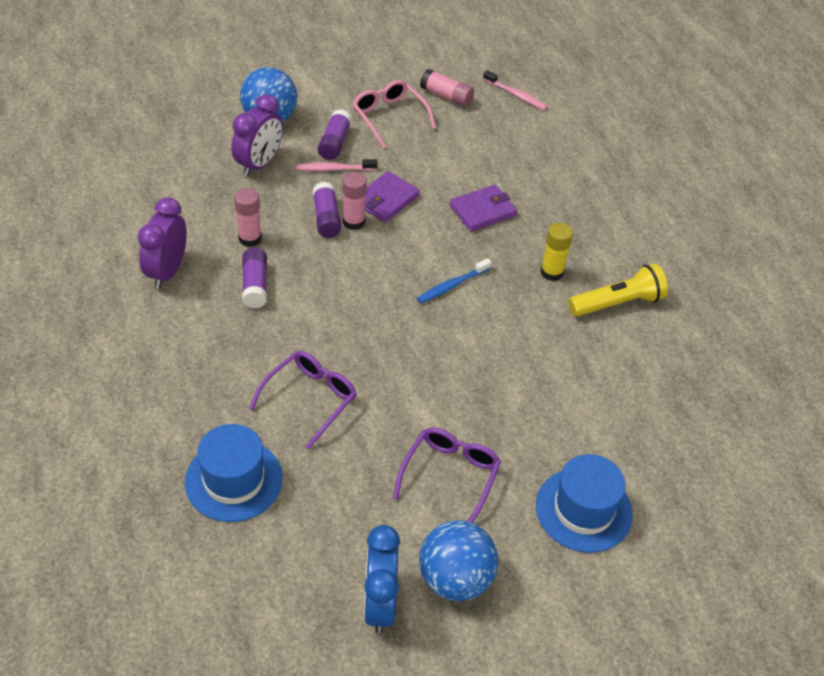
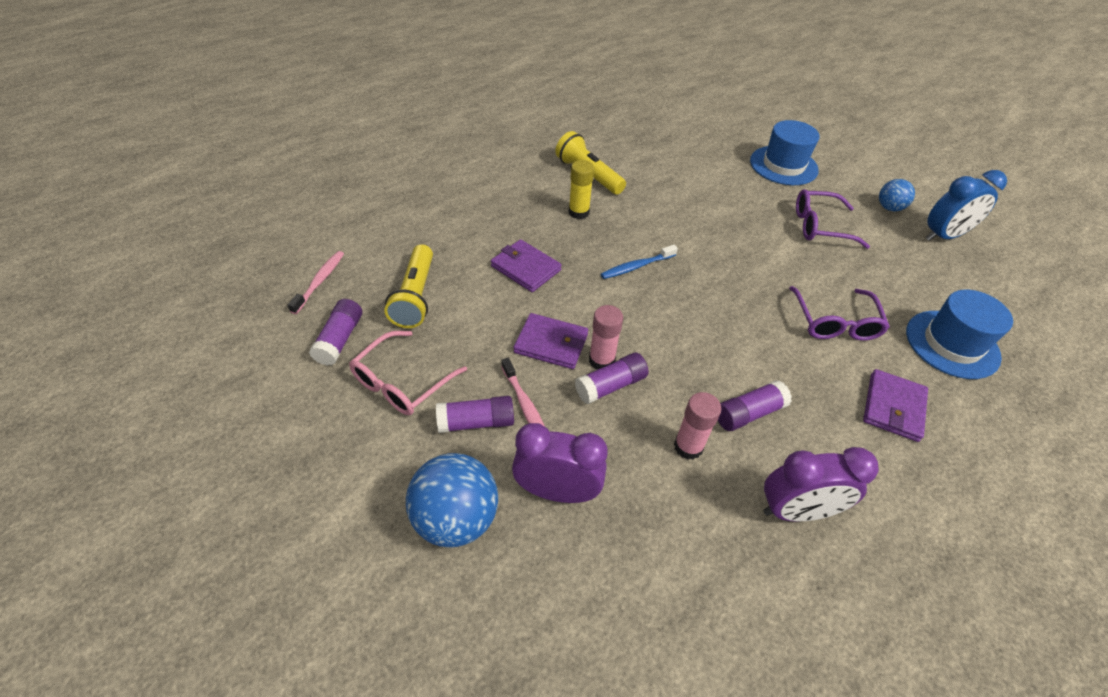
camera: 110 degrees left, 0 degrees up
purple glasses [249,351,357,449] -> purple glasses turned 105 degrees counterclockwise [789,286,890,341]
blue toothbrush [417,258,492,303] -> blue toothbrush turned 120 degrees clockwise [601,245,678,279]
blue ball [419,520,498,601] -> blue ball [879,179,915,211], size x0.57
pink glue stick [420,69,474,107] -> purple glue stick [309,299,362,366]
none -> yellow flashlight [384,244,433,328]
none -> purple wallet [863,369,928,442]

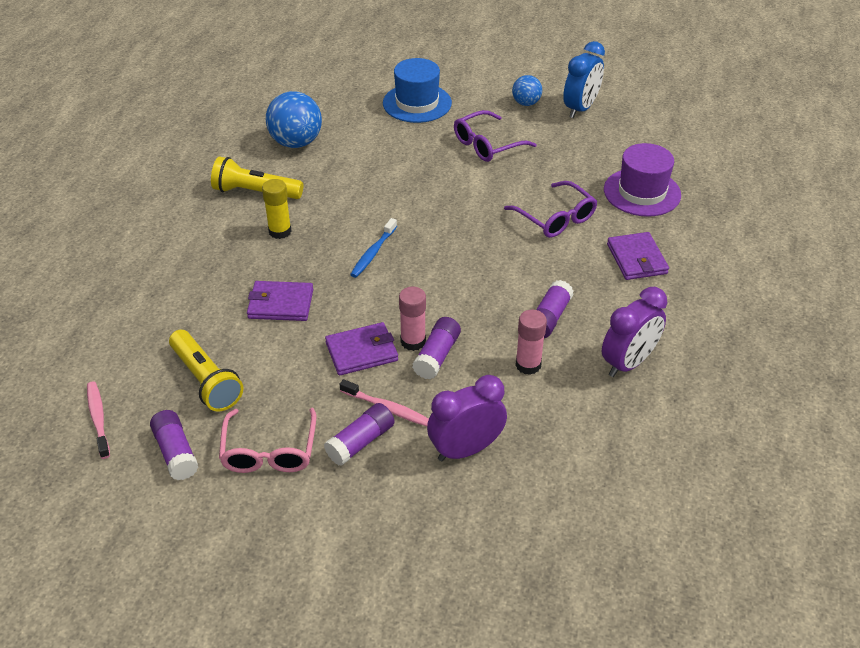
camera: 35 degrees left, 5 degrees down
blue ball [406,453,498,547] -> blue ball moved to [266,91,322,148]
blue hat [906,290,1013,379] -> purple hat [604,143,681,217]

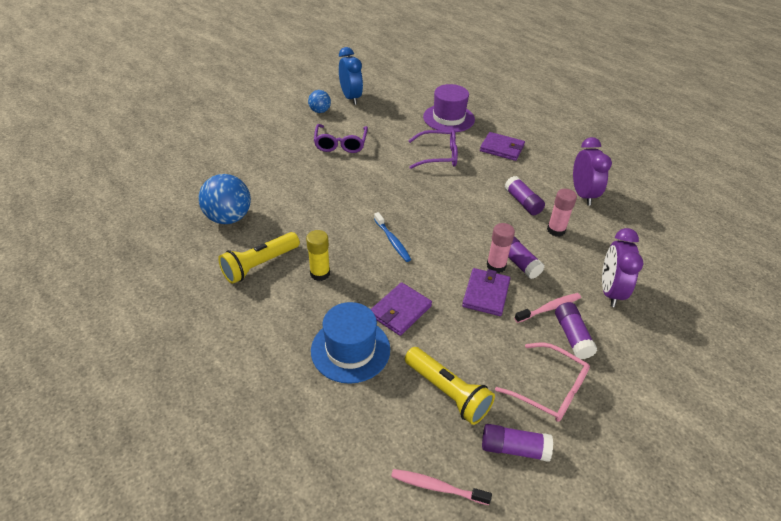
camera: 55 degrees left, 0 degrees up
yellow flashlight [169,330,244,411] -> yellow flashlight turned 45 degrees clockwise [405,347,495,425]
blue hat [383,58,452,123] -> blue hat moved to [311,302,390,384]

